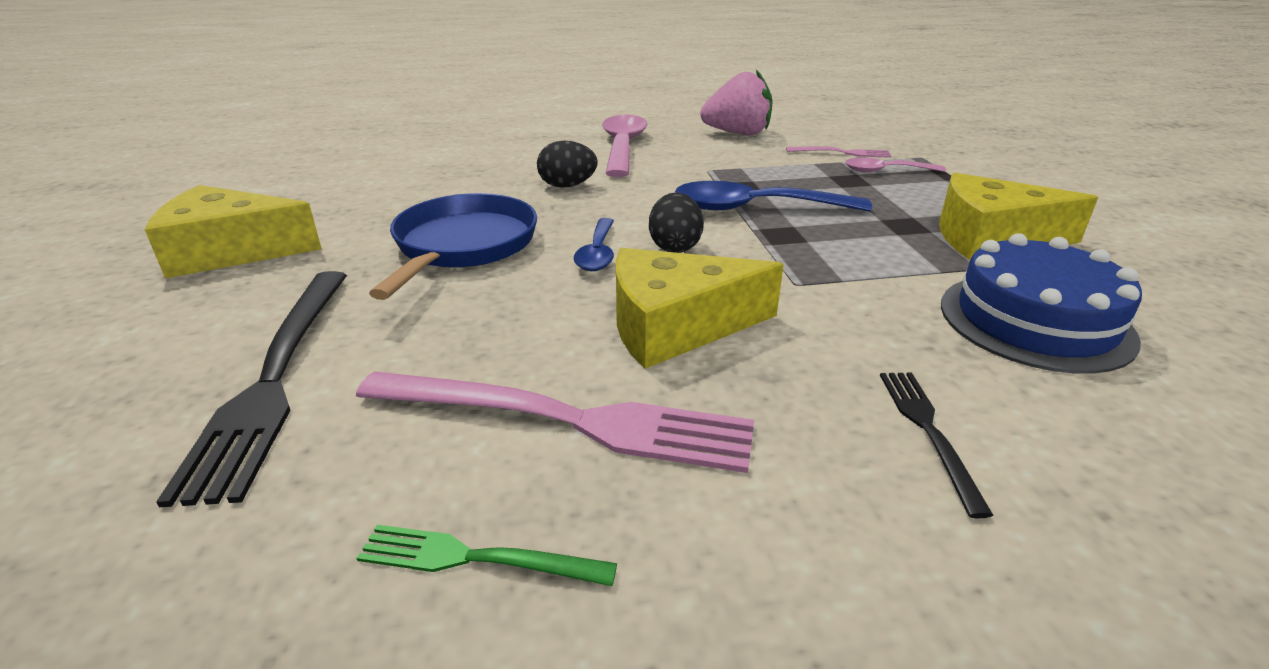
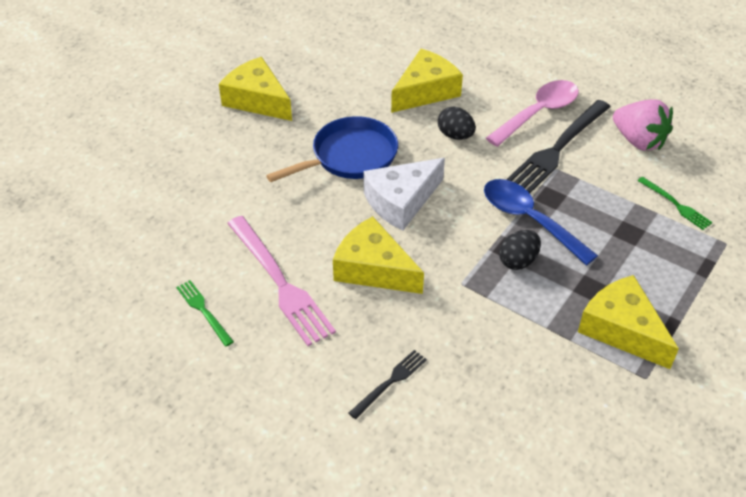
camera: 45 degrees right, 15 degrees up
black fork [156,271,347,507] -> black fork moved to [507,100,611,193]
blue spoon [574,218,614,271] -> white cheese [363,158,445,231]
black egg [649,193,704,253] -> black egg moved to [499,230,541,270]
pink fork [786,146,891,158] -> green fork [637,177,713,230]
pink spoon [845,158,946,172] -> none
blue cake [941,233,1142,374] -> none
none -> yellow cheese [391,49,463,113]

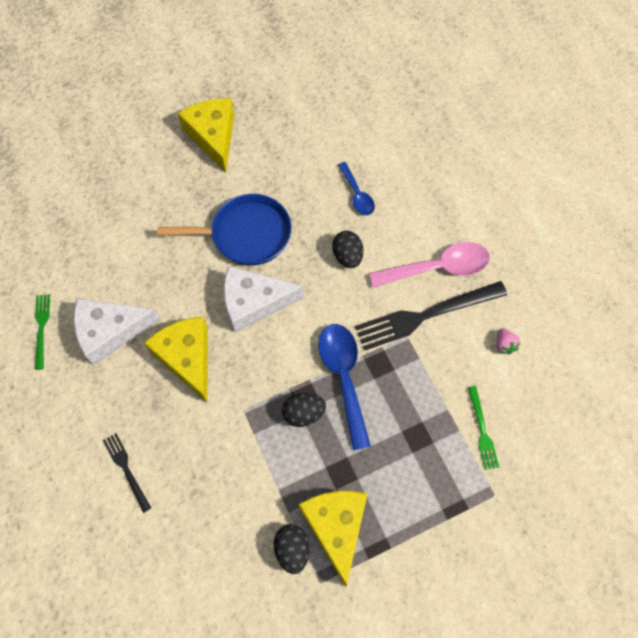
camera: 30 degrees right, 20 degrees up
pink fork [227,216,336,346] -> white cheese [74,299,161,365]
black fork [349,350,427,419] -> black fork turned 105 degrees counterclockwise [103,433,151,513]
yellow cheese [391,49,463,113] -> blue spoon [338,162,375,215]
pink strawberry [613,100,673,151] -> pink strawberry [497,328,521,354], size x0.45
none -> black egg [273,524,309,574]

